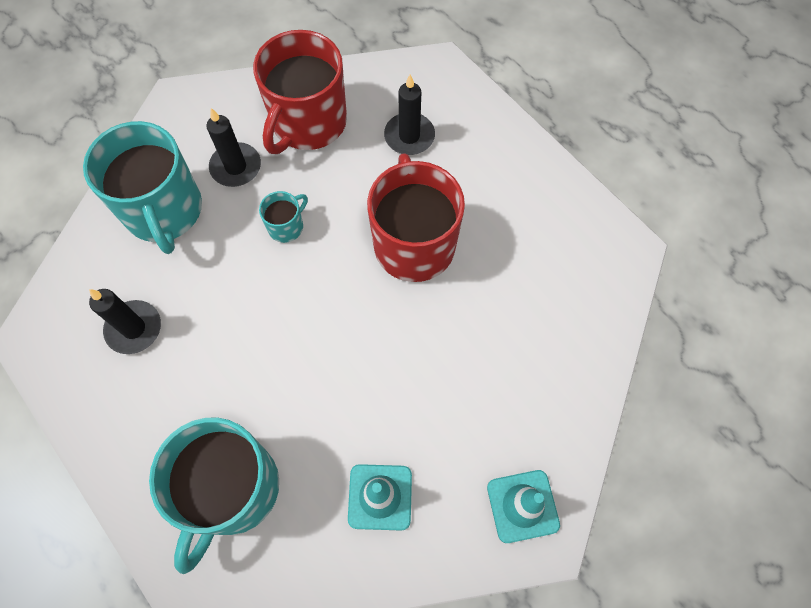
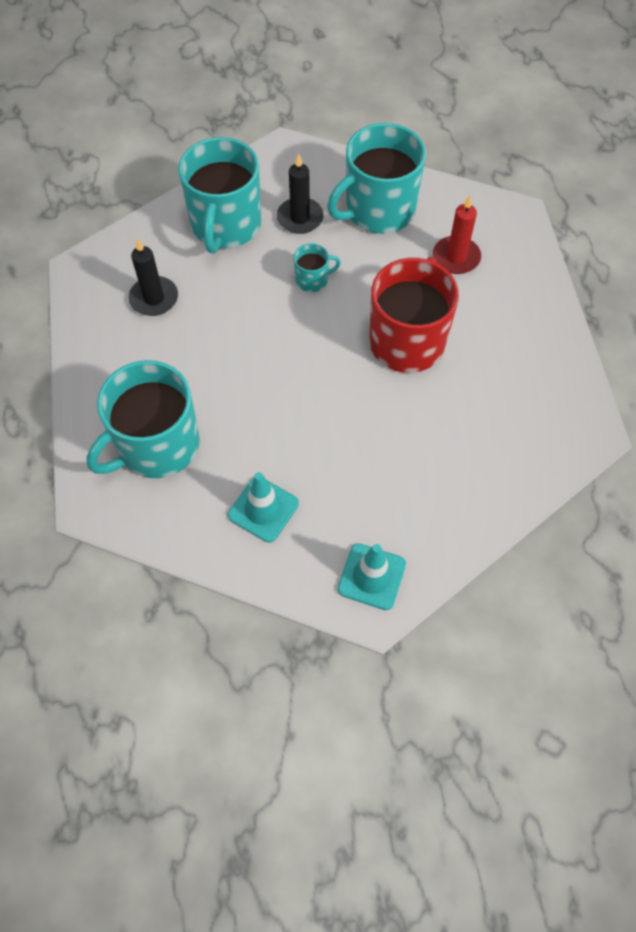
camera: 30 degrees right, 5 degrees down
red mug [253,30,347,154] -> turquoise mug [327,123,426,234]
black candle [384,75,435,155] -> red candle [433,195,481,274]

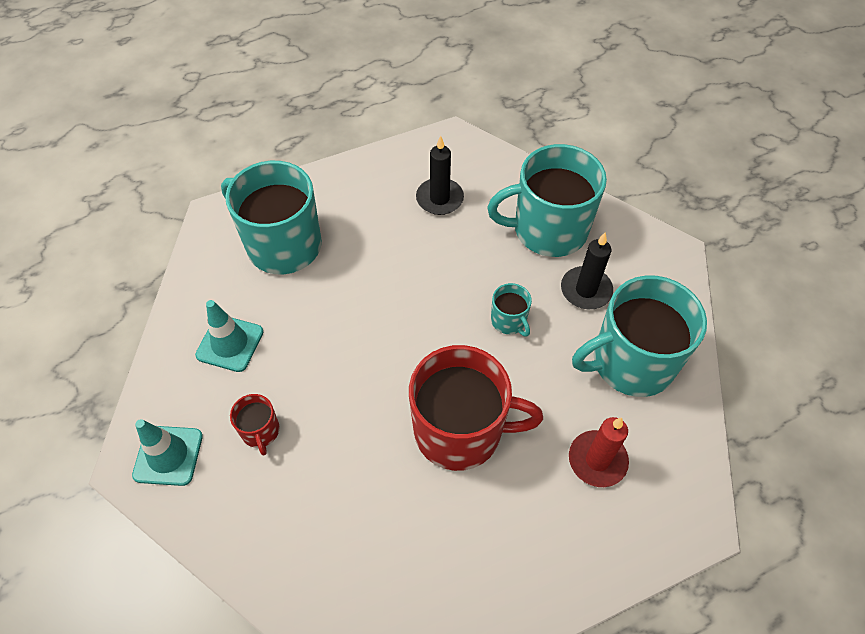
camera: 75 degrees right, 5 degrees down
turquoise mug [327,123,426,234] -> turquoise mug turned 60 degrees counterclockwise [572,275,707,397]
none -> red mug [230,394,280,456]

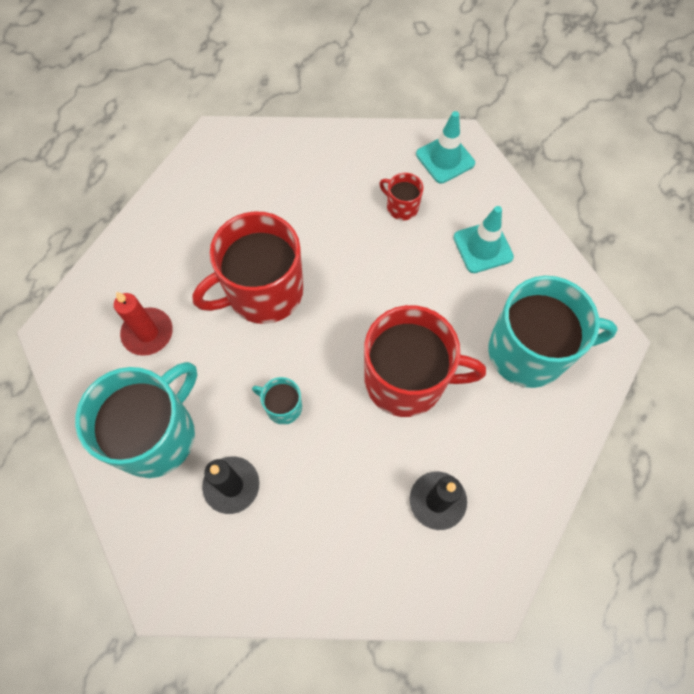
camera: 145 degrees right, 10 degrees up
turquoise mug [487,144,607,257] -> none
none -> red mug [364,305,486,417]

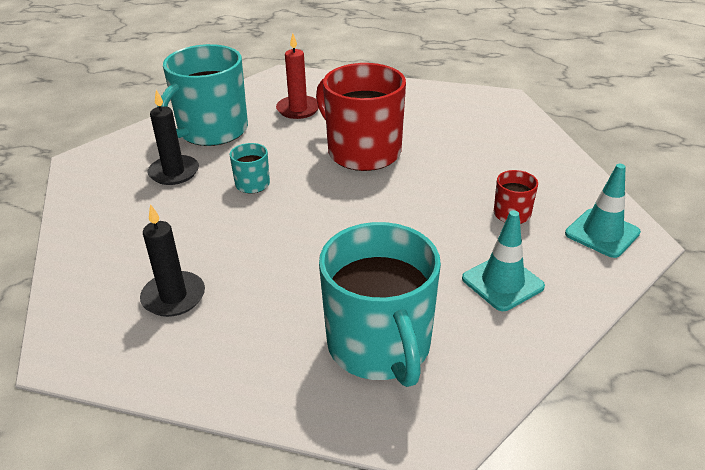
camera: 75 degrees right, 30 degrees down
turquoise mug [75,362,197,478] -> turquoise mug turned 105 degrees clockwise [157,44,248,146]
red mug [364,305,486,417] -> none

